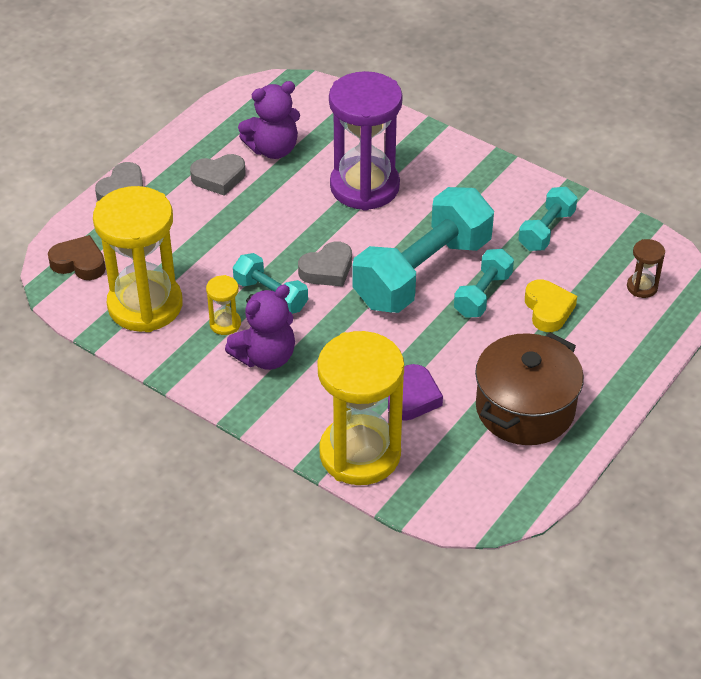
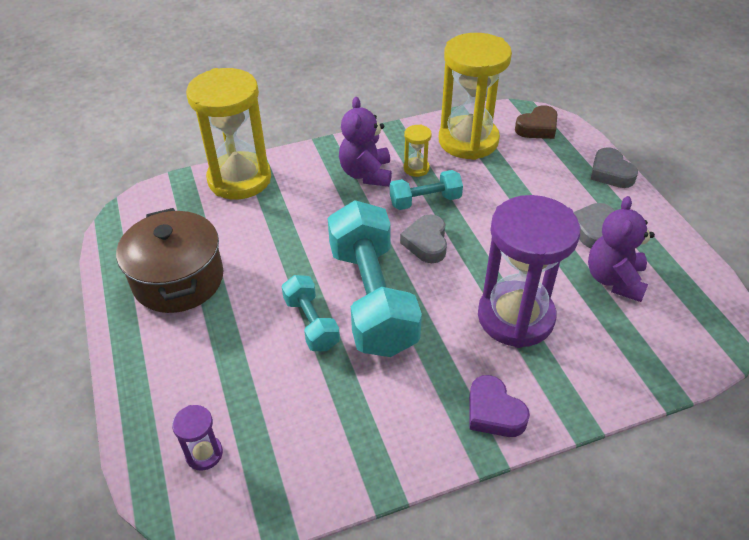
camera: 125 degrees right, 0 degrees up
purple heart [388,364,443,421] -> purple heart moved to [469,375,530,437]
turquoise dumbbell [518,187,578,251] -> none
yellow heart [525,280,577,332] -> none
brown hourglass [627,239,665,298] -> purple hourglass [172,405,223,471]

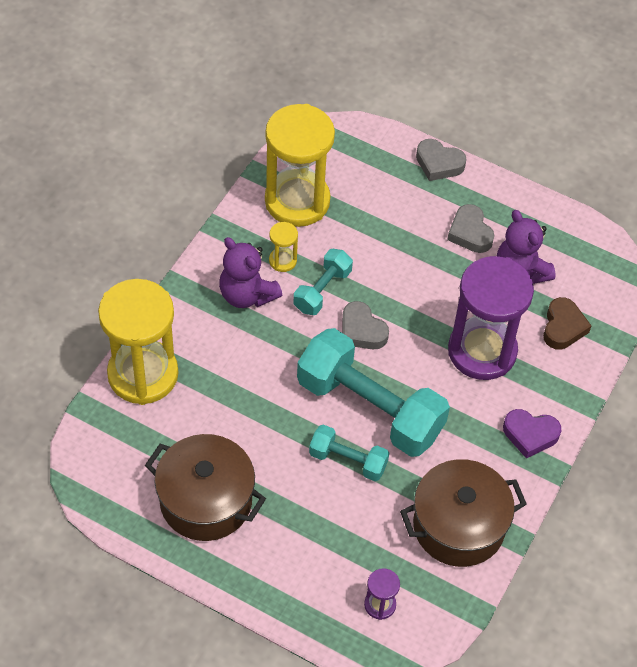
camera: 45 degrees left, 10 degrees up
brown heart [515,105,557,139] -> brown heart moved to [543,297,591,350]
none -> brown pot [400,459,527,567]

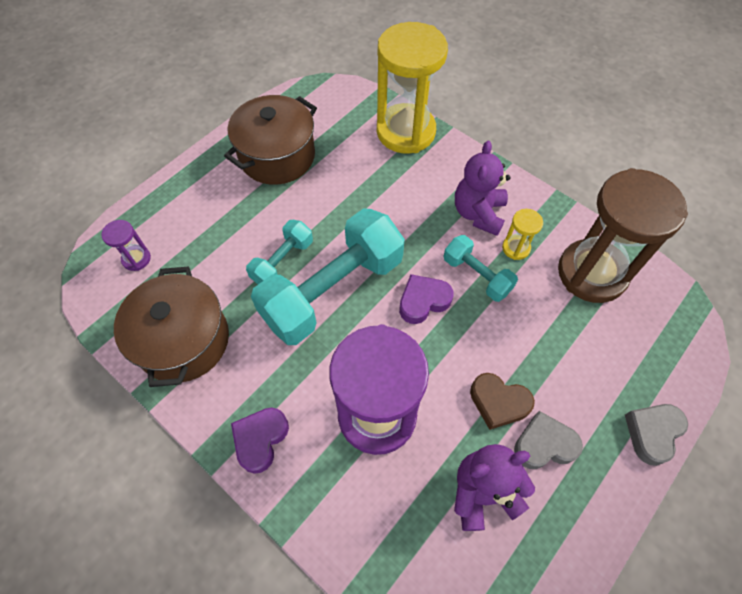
camera: 105 degrees right, 5 degrees up
purple teddy bear [219,237,282,308] -> purple teddy bear turned 45 degrees counterclockwise [455,141,511,236]
yellow hourglass [265,104,335,227] -> brown hourglass [558,168,688,303]
grey heart [342,301,389,349] -> purple heart [399,274,453,324]
brown heart [543,297,591,350] -> brown heart moved to [470,373,535,430]

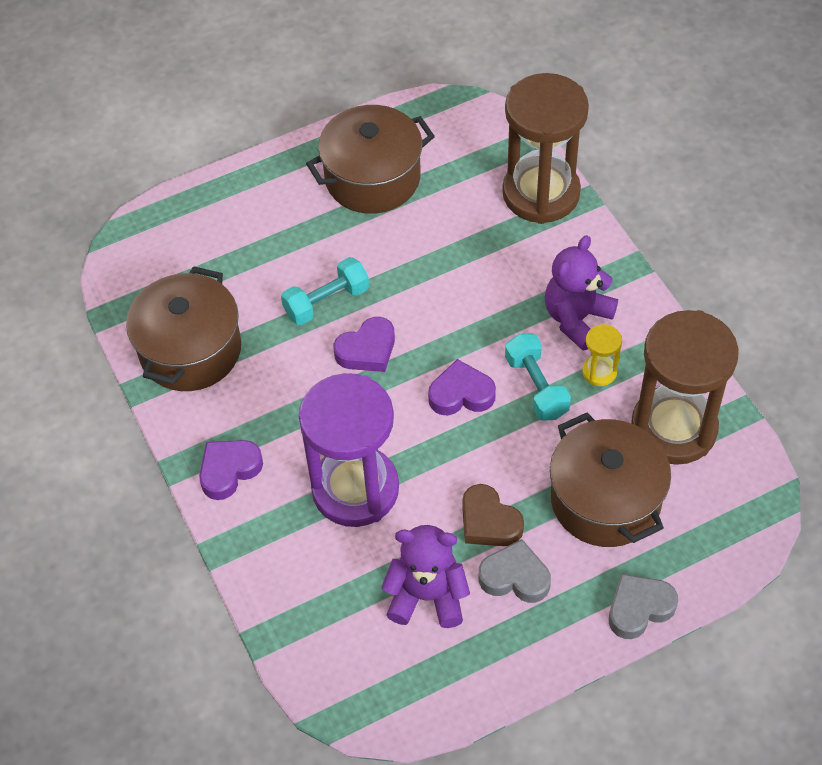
camera: 25 degrees right, 5 degrees down
purple hourglass [101,220,151,271] -> none
turquoise dumbbell [251,208,405,345] -> purple heart [334,317,395,372]
yellow hourglass [377,22,448,154] -> brown hourglass [502,73,589,224]
none -> brown pot [550,413,671,547]

